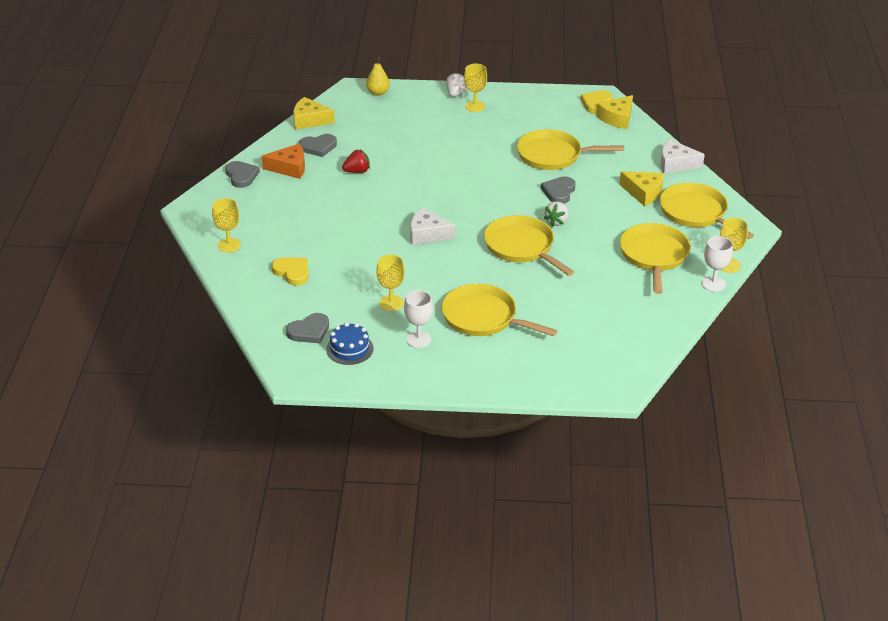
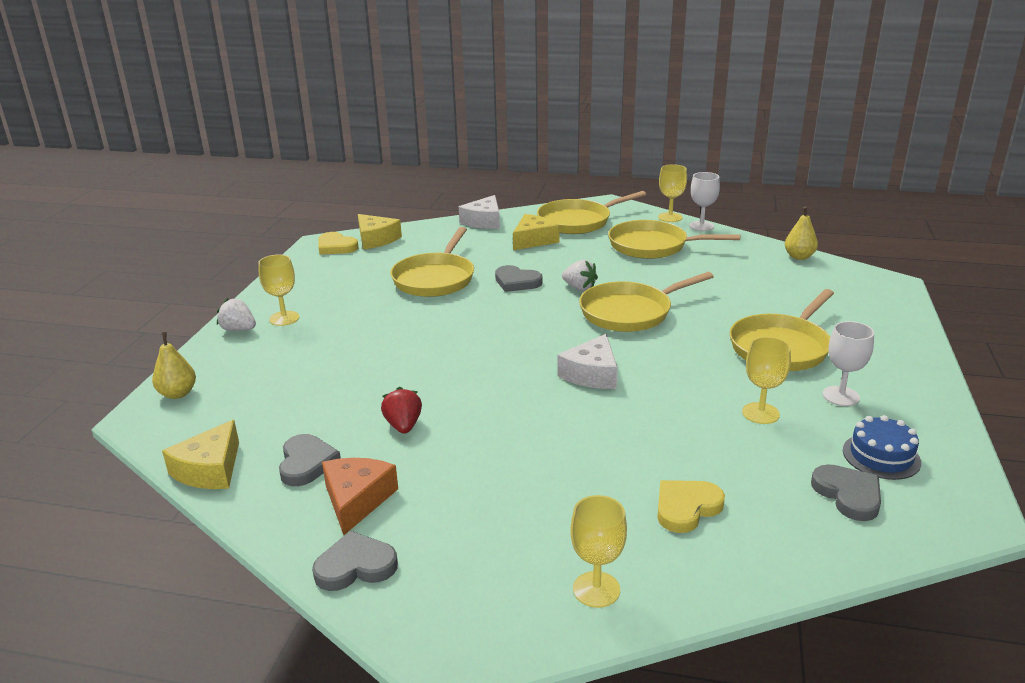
camera: 80 degrees left, 10 degrees down
none -> yellow pear [785,206,818,260]

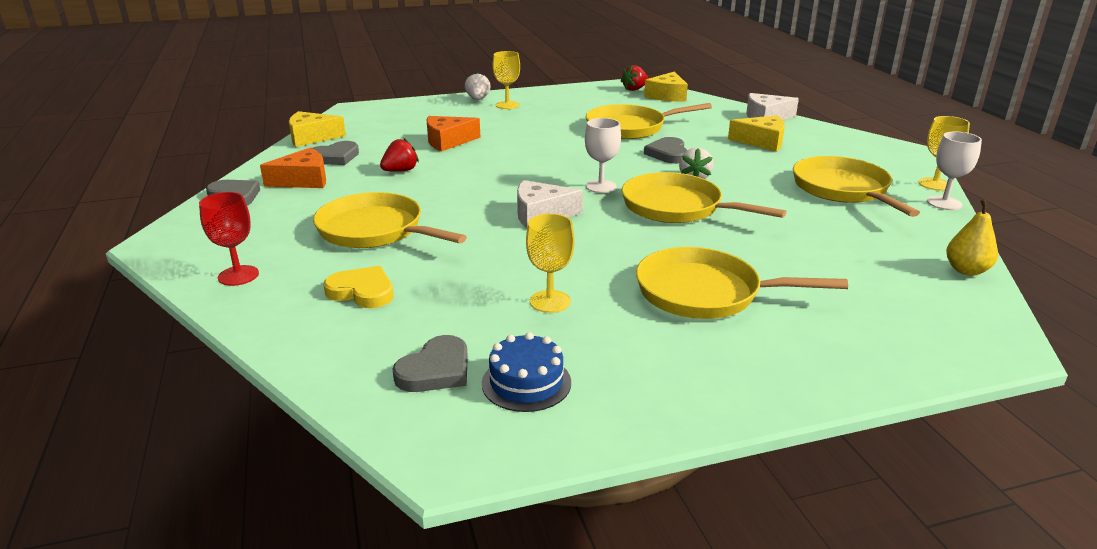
camera: 60 degrees right, 0 degrees up
yellow pear [152,332,196,399] -> none
yellow heart [319,232,359,255] -> red strawberry [621,65,648,91]
yellow pan [537,191,646,234] -> yellow pan moved to [313,192,467,248]
yellow goblet [570,495,627,608] -> red goblet [199,192,259,286]
white goblet [823,321,874,406] -> white goblet moved to [585,118,621,193]
none -> orange cheese [427,116,480,152]

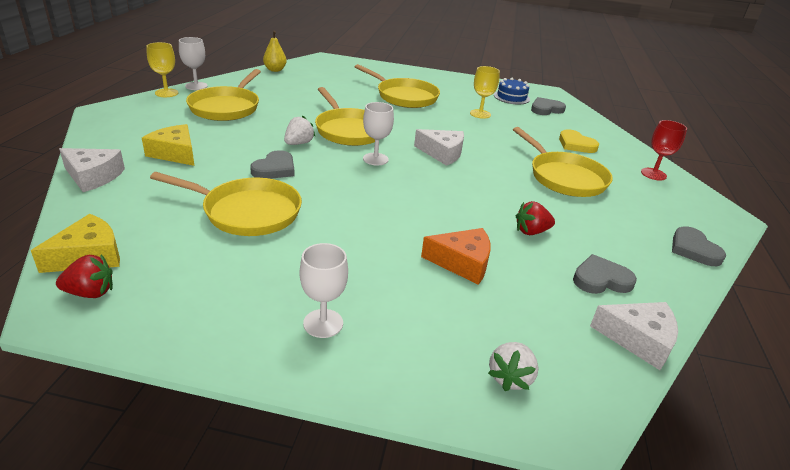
camera: 155 degrees left, 5 degrees up
orange cheese [260,148,326,188] -> none
yellow cheese [289,111,346,147] -> white cheese [590,302,678,370]
white strawberry [465,72,491,100] -> white strawberry moved to [488,342,538,391]
yellow goblet [493,51,520,109] -> white goblet [299,243,348,338]

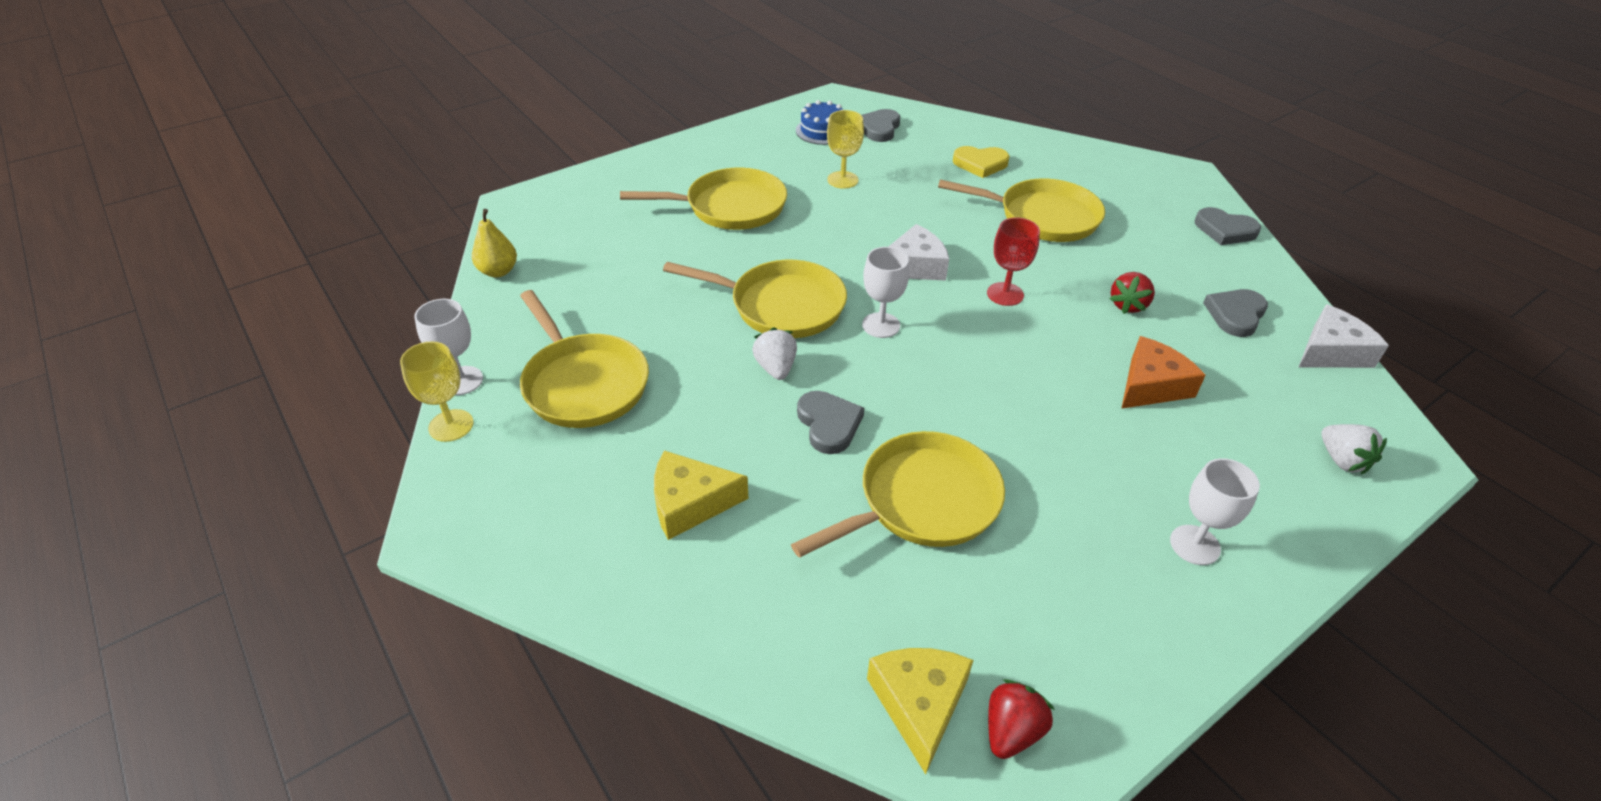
camera: 45 degrees left, 10 degrees up
white cheese [59,148,125,192] -> none
red goblet [641,120,687,180] -> red goblet moved to [987,217,1040,306]

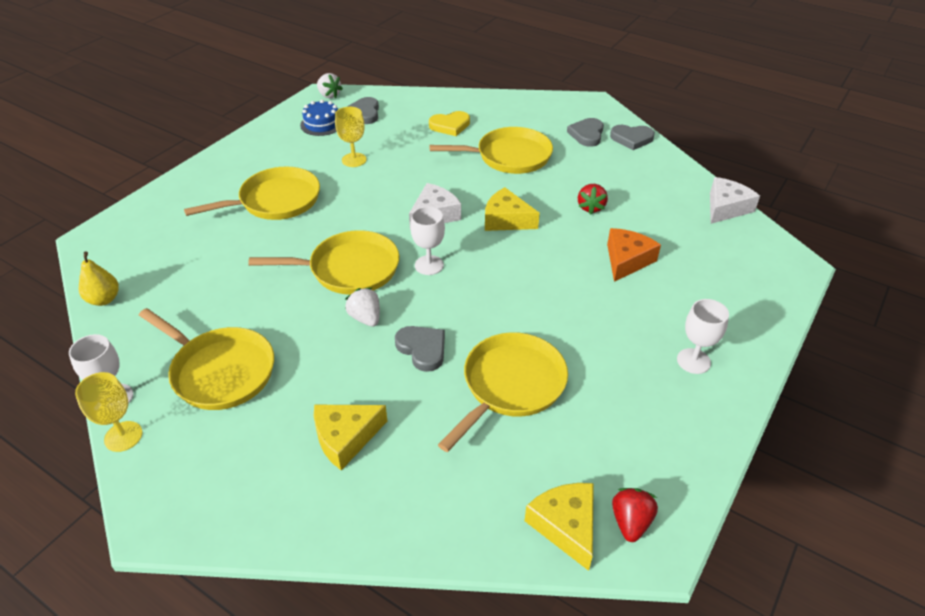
camera: 20 degrees left, 0 degrees up
red goblet [987,217,1040,306] -> yellow cheese [485,187,540,231]
grey heart [1203,289,1268,337] -> grey heart moved to [567,118,604,147]
white strawberry [1321,424,1387,475] -> white strawberry moved to [317,73,343,99]

